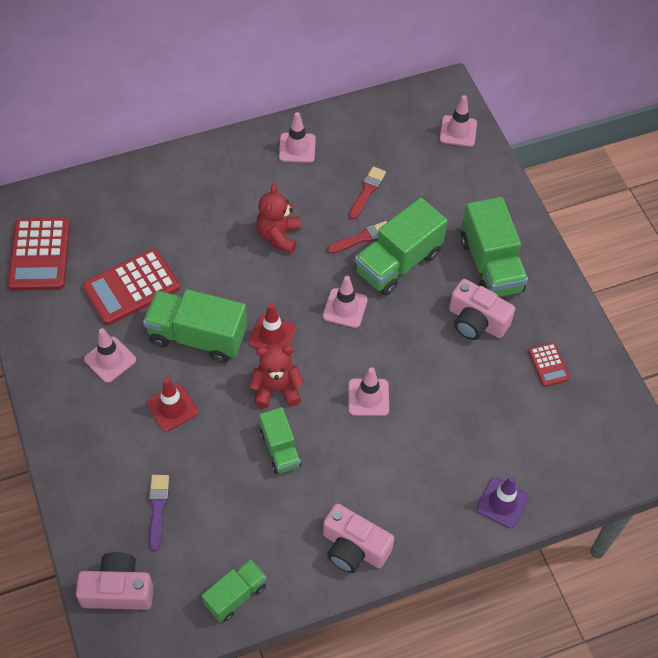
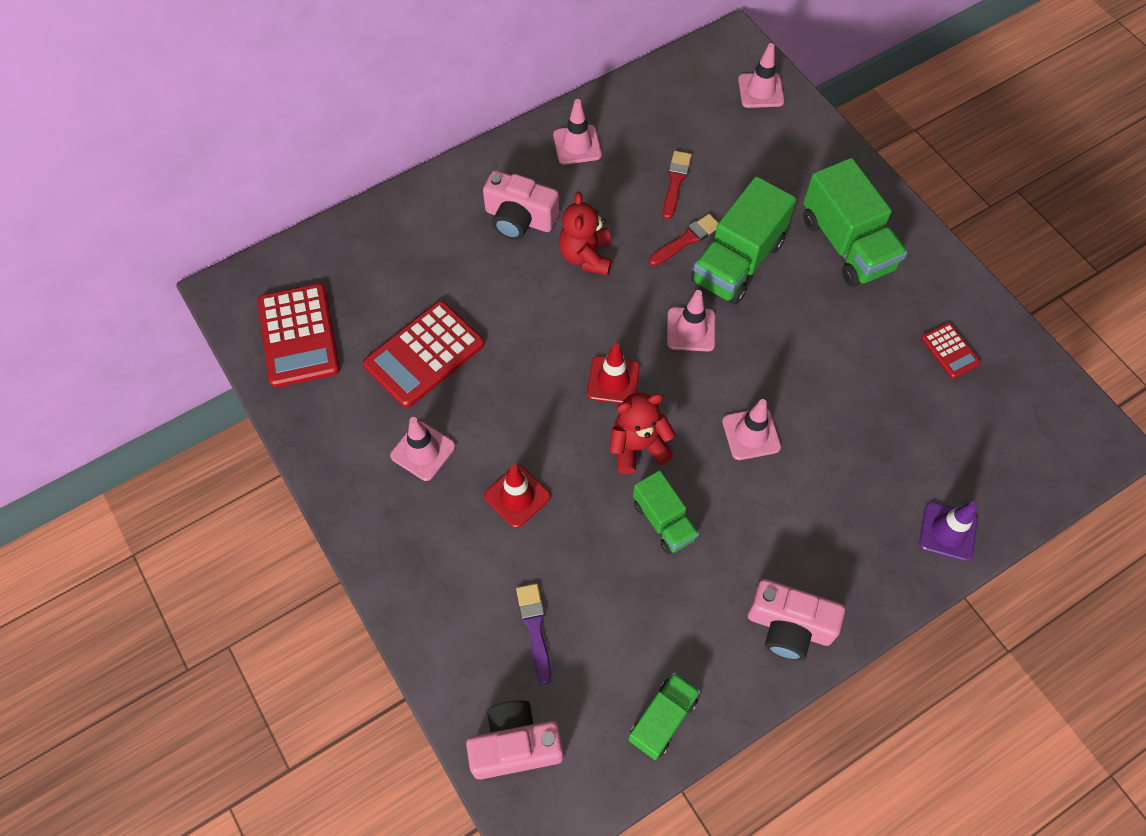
camera: 10 degrees left, 5 degrees up
green truck [143,289,247,363] -> none
pink camera [449,279,515,340] -> pink camera moved to [483,170,559,240]

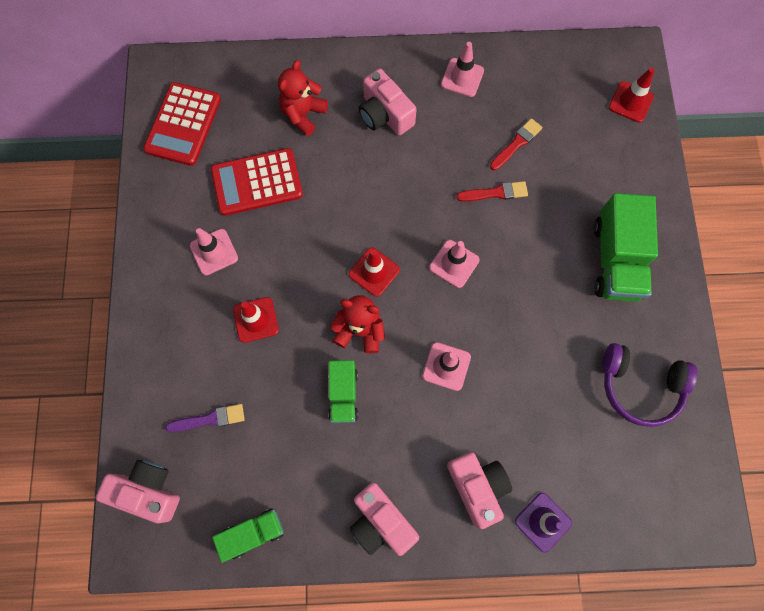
camera: 30 degrees right, 10 degrees up
purple brush [516,584,551,684] -> purple brush turned 60 degrees clockwise [166,404,245,432]
red teddy bear [559,192,612,276] -> red teddy bear moved to [278,60,328,136]
green truck [691,176,796,305] -> none
pink traffic cone [738,43,785,108] -> red traffic cone [609,68,655,123]
red calculator [921,323,981,379] -> purple headphones [602,343,698,427]
none -> pink camera [447,452,512,529]

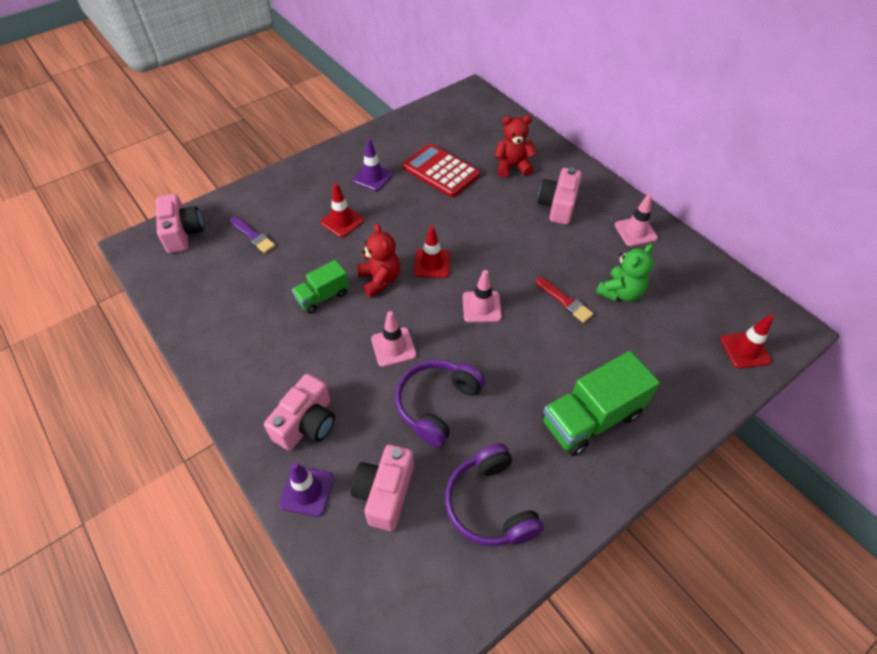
camera: 55 degrees right, 20 degrees down
red calculator [143,82,221,166] -> none
pink traffic cone [190,228,238,275] -> purple traffic cone [353,138,393,191]
green truck [212,508,284,563] -> none
pink camera [350,482,419,556] -> pink camera moved to [351,445,414,531]
red brush [490,118,542,170] -> green teddy bear [596,243,654,301]
none -> purple headphones [395,360,485,447]

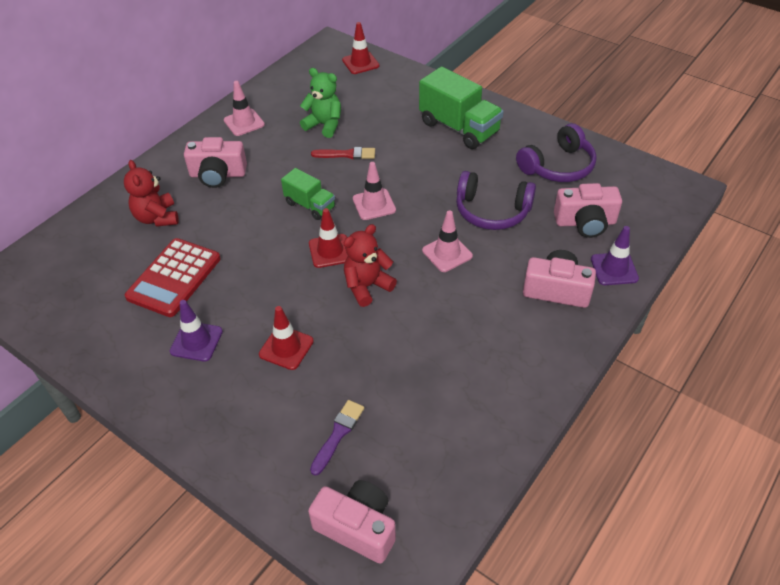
camera: 105 degrees left, 5 degrees down
pink camera [156,194,204,253] -> pink camera turned 60 degrees clockwise [308,480,396,564]
green truck [292,260,349,314] -> green truck moved to [281,168,335,220]
red brush [536,277,594,323] -> red brush turned 60 degrees clockwise [311,147,375,159]

